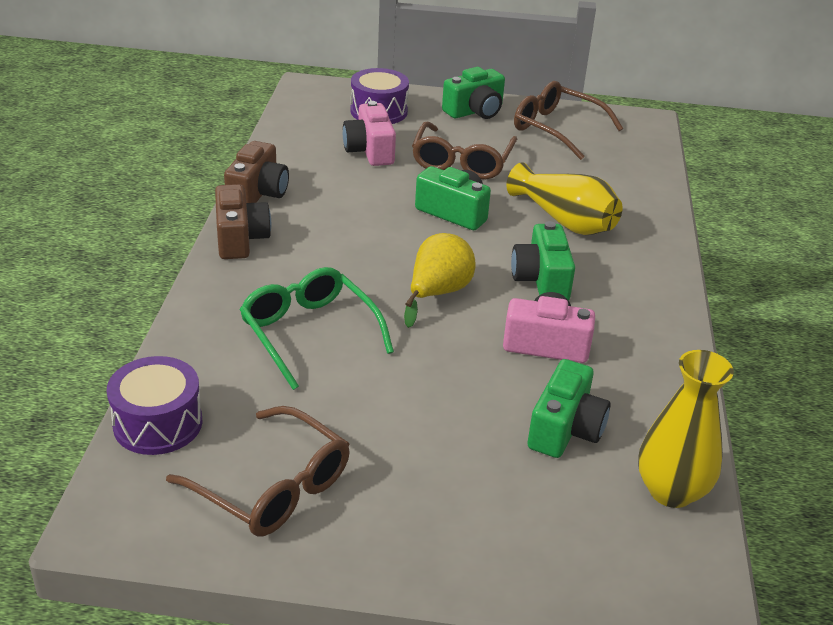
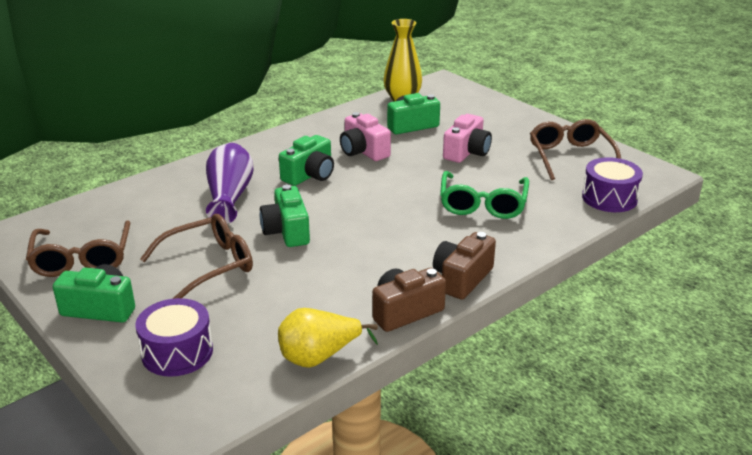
camera: 135 degrees left, 5 degrees down
pink camera [343,101,396,166] -> pink camera moved to [443,114,492,163]
yellow pear [404,233,476,328] -> yellow pear moved to [278,308,378,368]
yellow vase [507,162,623,235] -> purple vase [206,143,254,224]

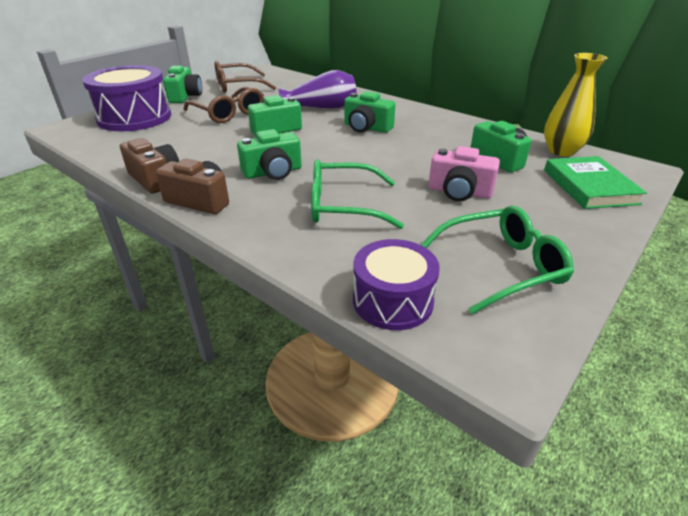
camera: 80 degrees right, 5 degrees up
purple drum [135,298,213,377] -> purple drum [82,65,171,131], size x1.64
yellow pear [278,308,378,368] -> none
pink camera [340,112,391,161] -> none
brown glasses [530,119,621,180] -> green glasses [421,206,574,314]
none -> green camera [237,129,302,180]
none -> green book [544,156,647,209]

